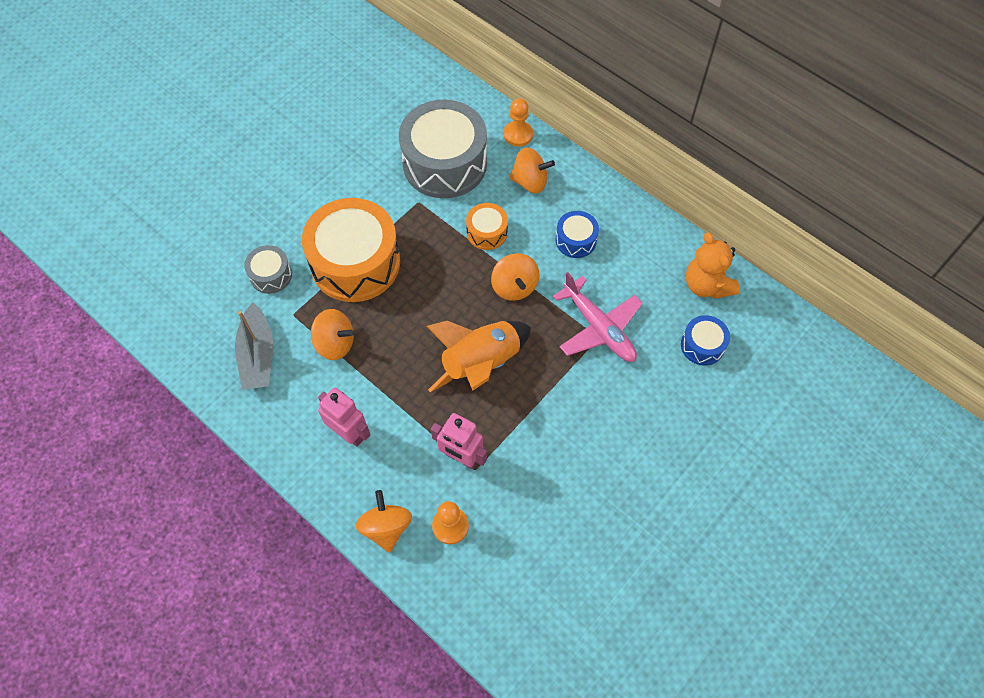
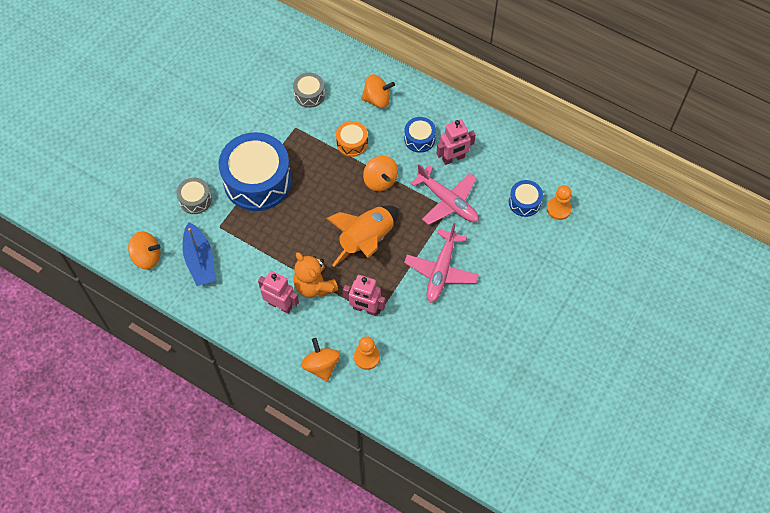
camera: 10 degrees left, 0 degrees up
grey boat [235,302,273,390] -> blue boat [182,222,216,286]
orange drum [302,198,400,302] -> blue drum [219,132,292,211]
orange spinning top [311,309,354,360] -> orange spinning top moved to [128,231,160,270]
grey drum [399,99,487,198] -> grey drum [293,73,325,108], size x0.47
orange pawn [504,98,533,147] -> orange pawn moved to [547,185,572,220]
orange teddy bear [686,232,740,299] -> orange teddy bear moved to [293,252,338,298]
none -> pink plane [404,223,479,303]
none -> pink robot [437,120,476,165]

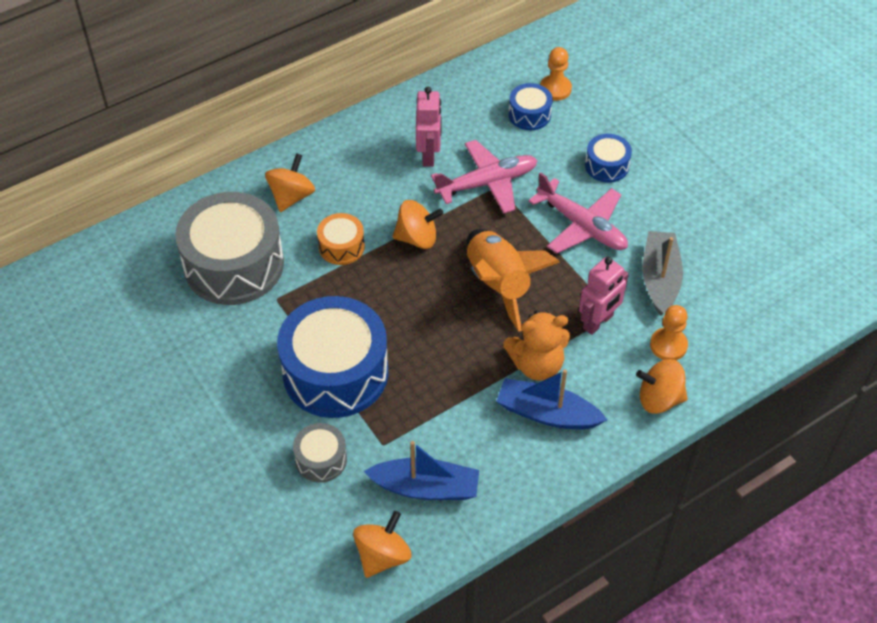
camera: 65 degrees left, 10 degrees down
pink robot [258,271,299,314] -> blue boat [496,369,607,429]
grey drum [293,73,325,108] -> grey drum [175,192,284,305], size x2.14
blue drum [404,117,436,153] -> blue drum moved to [585,134,632,183]
none -> grey boat [642,231,683,316]

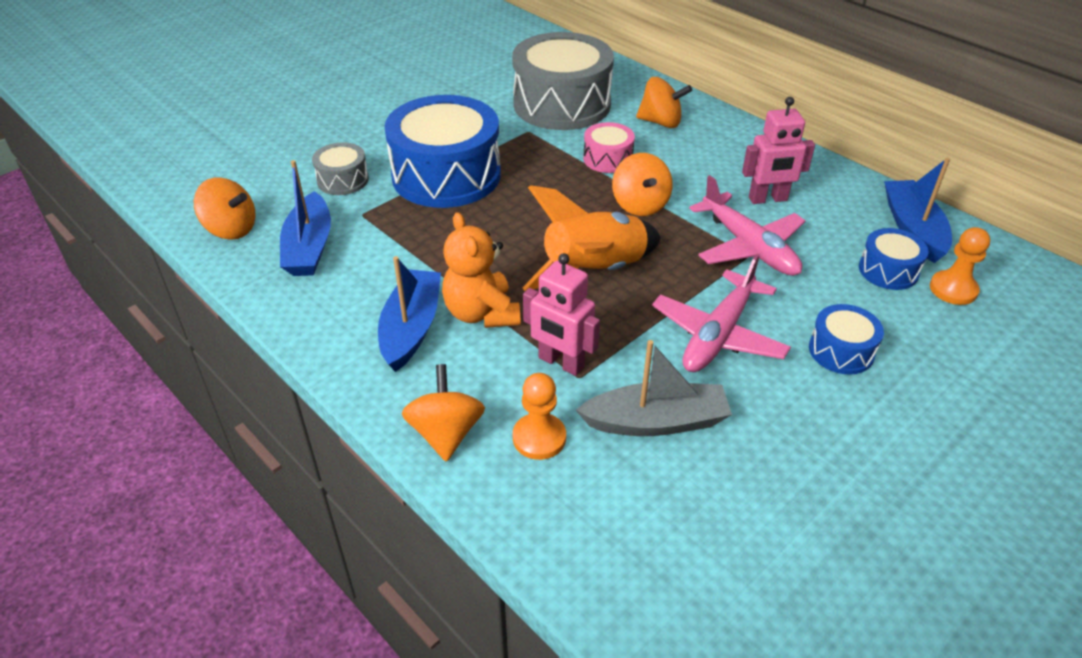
camera: 80 degrees right, 10 degrees down
orange drum [317,213,365,265] -> pink drum [583,122,635,173]
none -> blue boat [884,158,952,263]

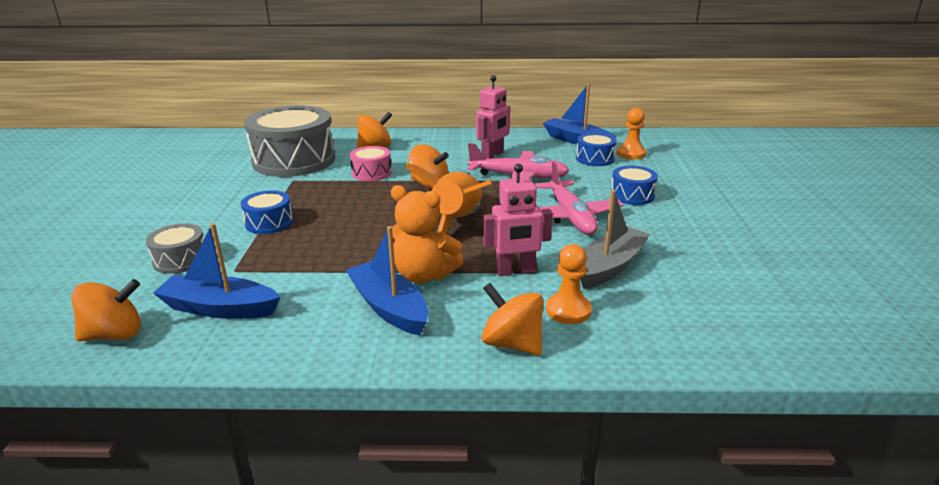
camera: 45 degrees left, 15 degrees down
blue boat [280,160,331,276] -> blue boat turned 150 degrees clockwise [153,223,281,319]
blue drum [384,95,501,208] -> blue drum [241,190,293,234], size x0.47

